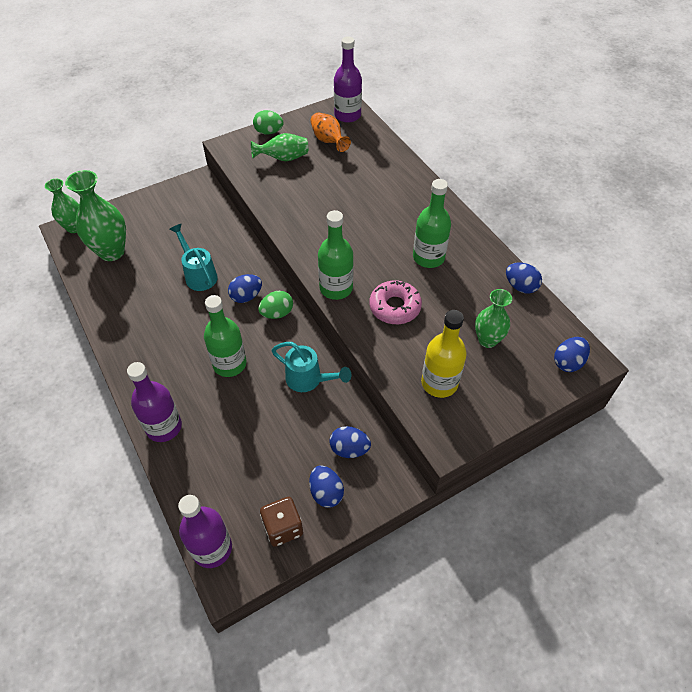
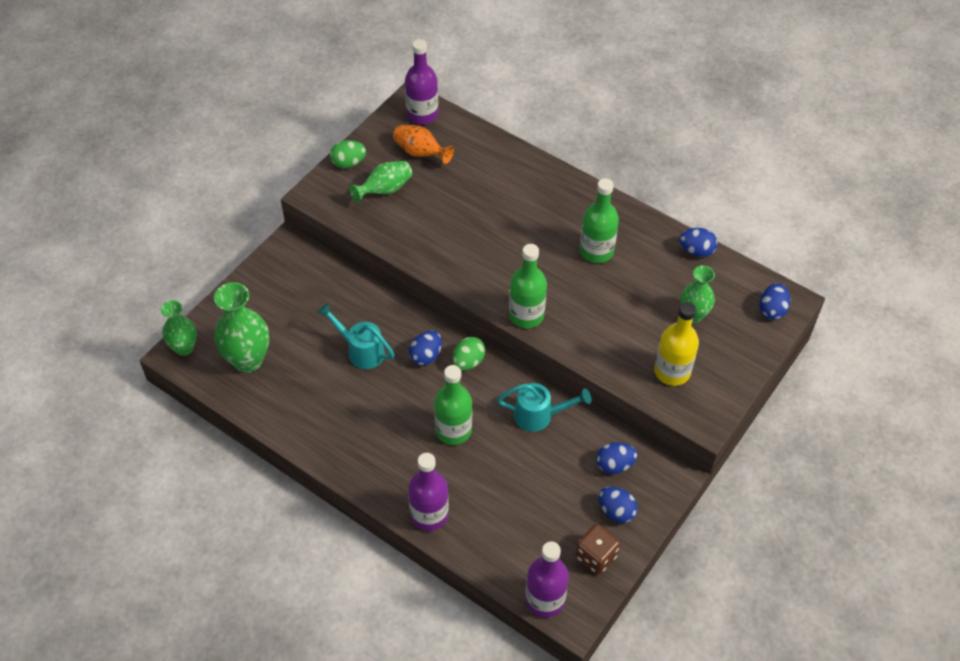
camera: 25 degrees left, 0 degrees up
pink donut [370,281,422,324] -> none

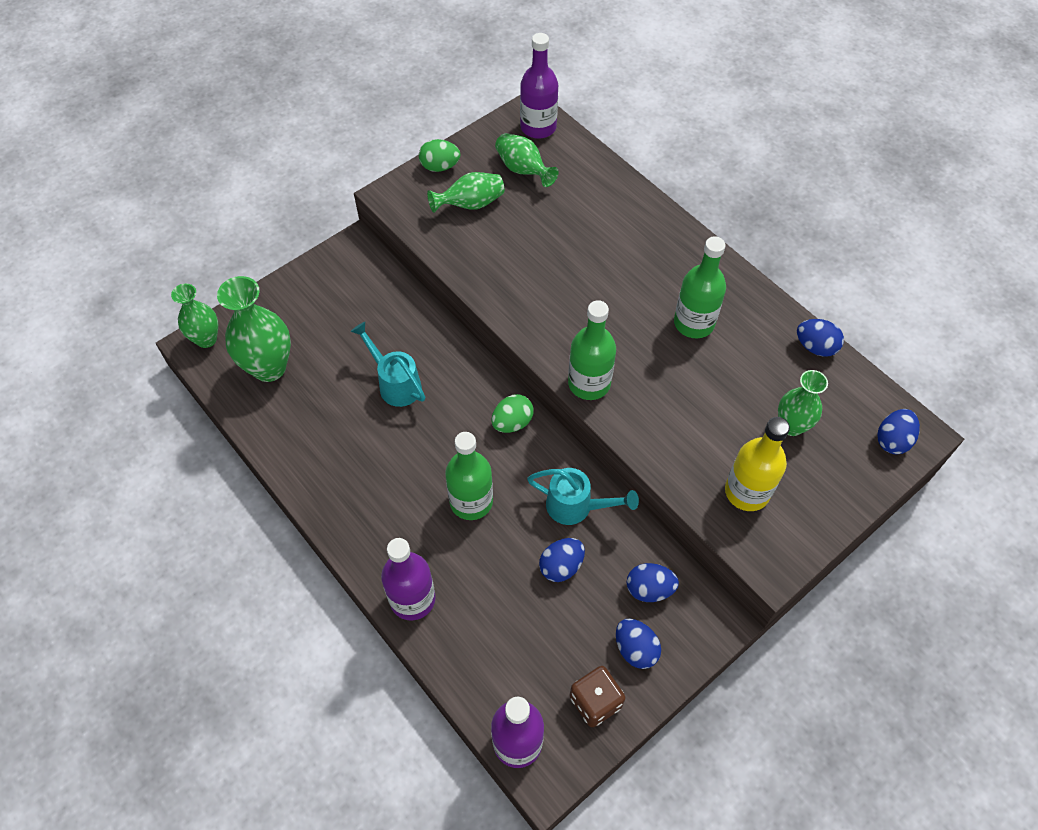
camera: 15 degrees right, 5 degrees up
orange vase [393,125,454,164] -> green vase [495,133,559,187]
blue egg [409,331,442,366] -> blue egg moved to [539,538,585,582]

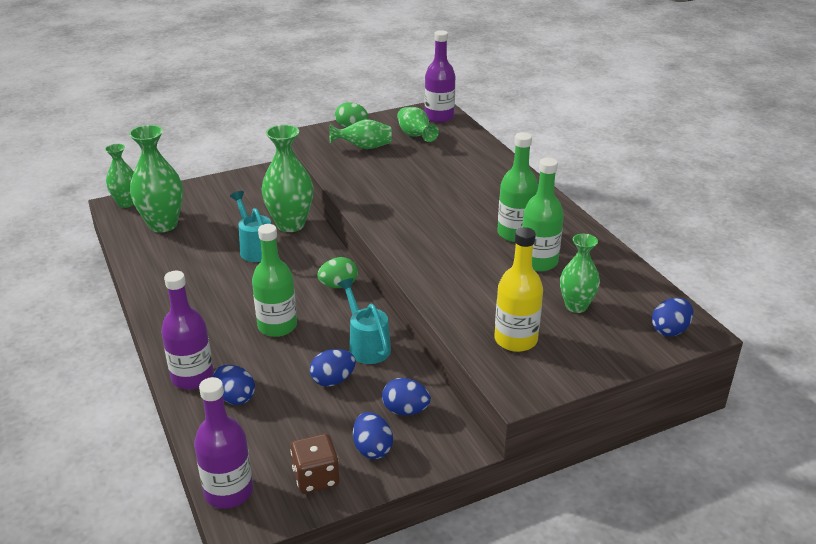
camera: 15 degrees right, 25 degrees down
turquoise watering can [527,468,639,525] -> turquoise watering can turned 150 degrees counterclockwise [337,278,391,364]
green bottle [568,300,616,400] -> green bottle moved to [522,158,564,272]
blue egg [797,319,844,357] -> blue egg moved to [213,365,255,405]
none -> green vase [262,125,313,232]

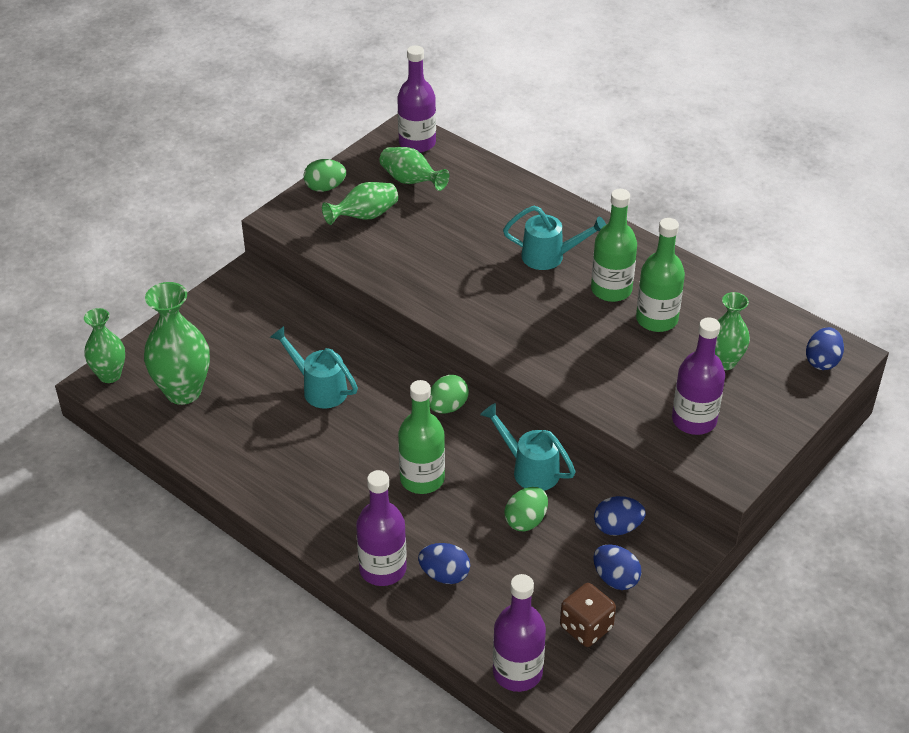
camera: 25 degrees left, 10 degrees up
green vase [262,125,313,232] -> none
blue egg [310,349,356,386] -> green egg [504,487,548,531]
yellow bottle [495,227,543,352] -> purple bottle [672,317,725,435]
none -> turquoise watering can [503,206,606,270]

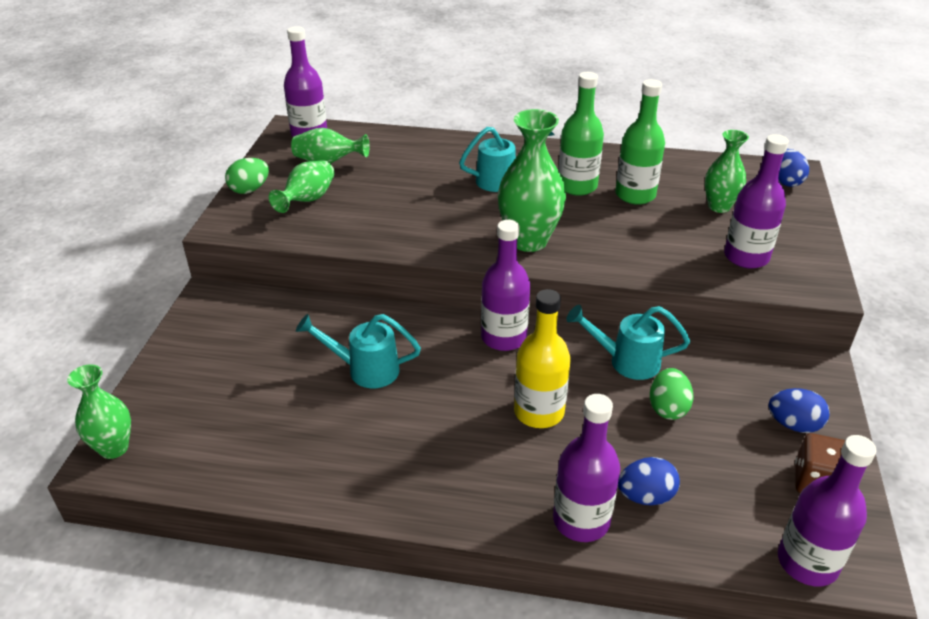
camera: 30 degrees left, 5 degrees down
green vase [144,282,210,405] -> green vase moved to [498,109,566,252]
green bottle [398,380,445,494] -> yellow bottle [514,289,570,428]
green egg [429,375,469,414] -> purple bottle [481,220,530,351]
blue egg [594,496,646,536] -> none

